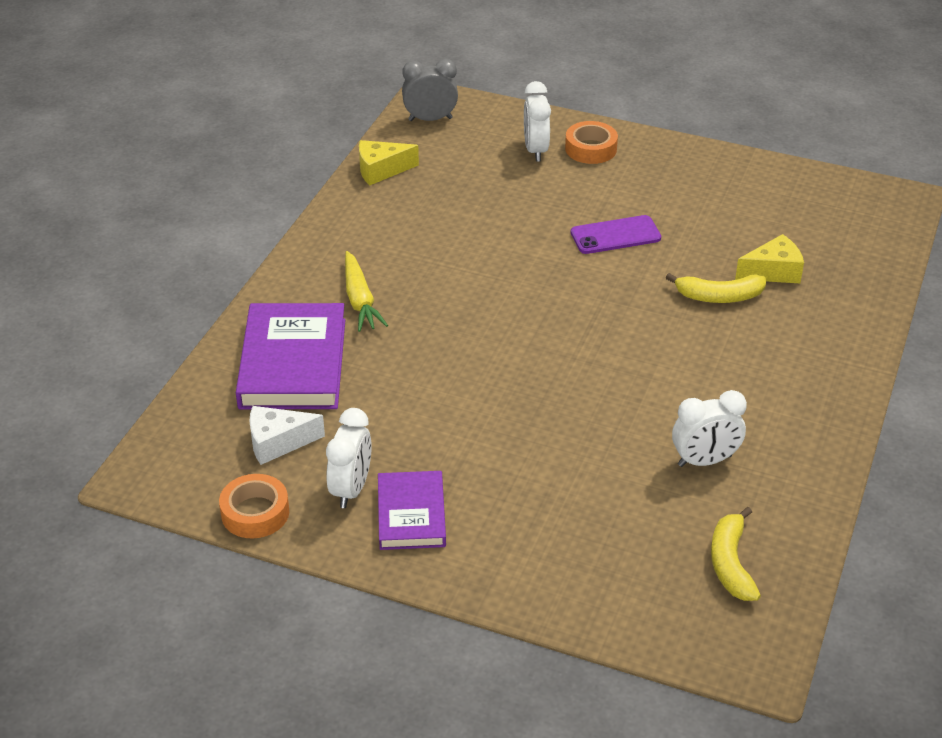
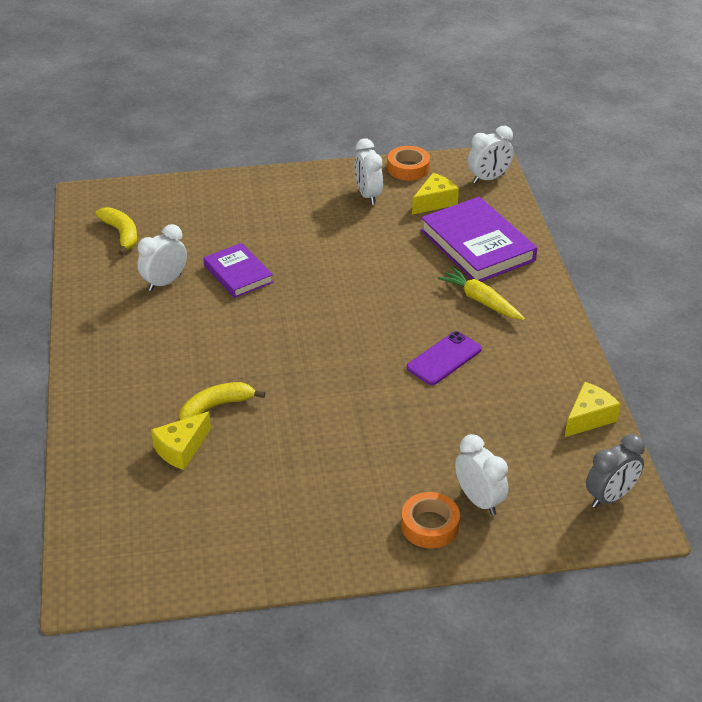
camera: 150 degrees right, 0 degrees up
white cheese [249,406,325,465] -> yellow cheese [412,173,459,215]
purple book [378,471,446,550] -> purple book moved to [203,243,273,298]
purple phone [571,215,661,254] -> purple phone moved to [407,331,482,385]
none -> white clock [468,126,513,184]

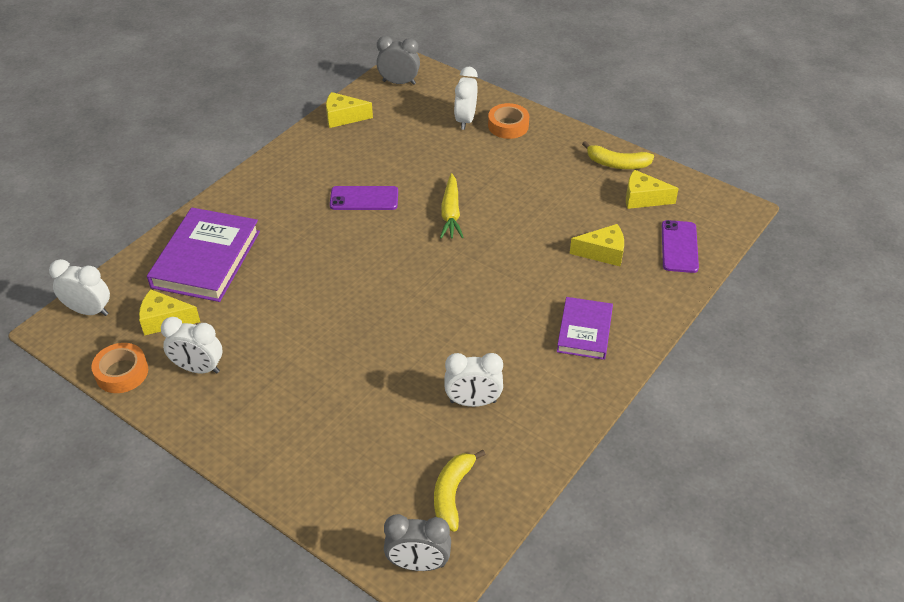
camera: 135 degrees left, 5 degrees up
yellow banana [179,382,265,420] -> yellow banana moved to [582,141,654,169]
purple book [203,243,273,298] -> purple book moved to [557,297,613,360]
white clock [354,138,383,205] -> white clock turned 75 degrees clockwise [161,317,222,374]
yellow carrot [438,267,525,320] -> yellow carrot moved to [440,173,464,239]
none -> grey clock [384,514,451,571]
none -> yellow cheese [626,170,679,209]
none -> purple phone [662,220,699,273]

